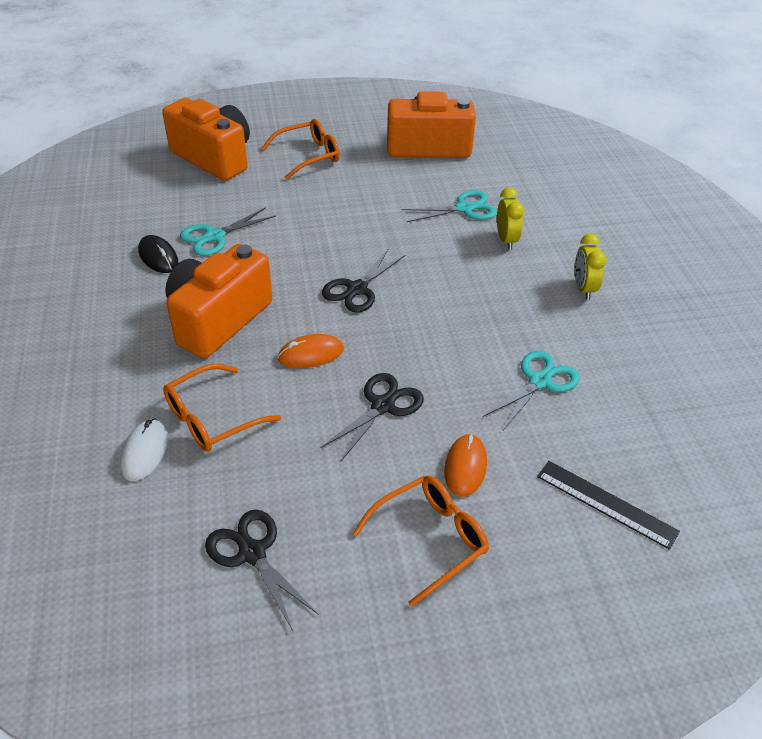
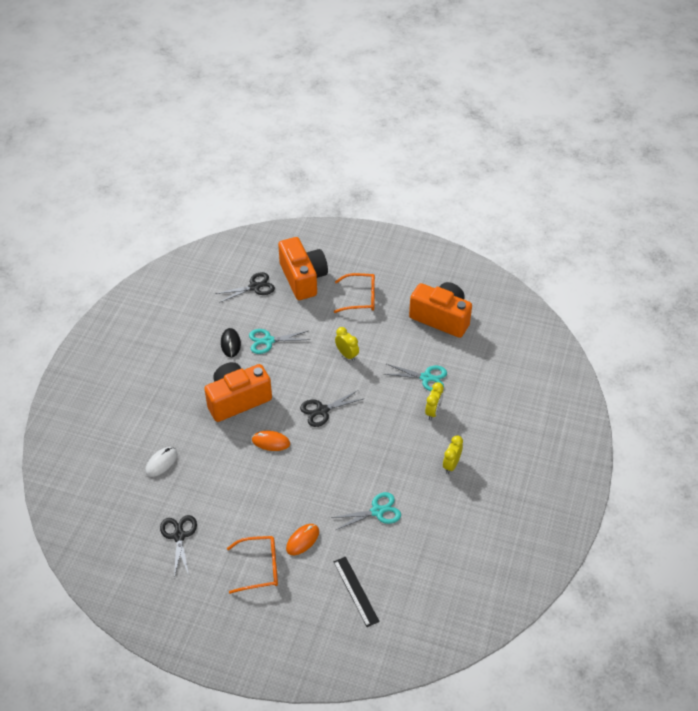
camera: 30 degrees right, 5 degrees up
orange glasses [163,364,281,452] -> none
black scissors [320,373,424,461] -> black scissors moved to [215,272,275,303]
none -> yellow clock [335,327,359,361]

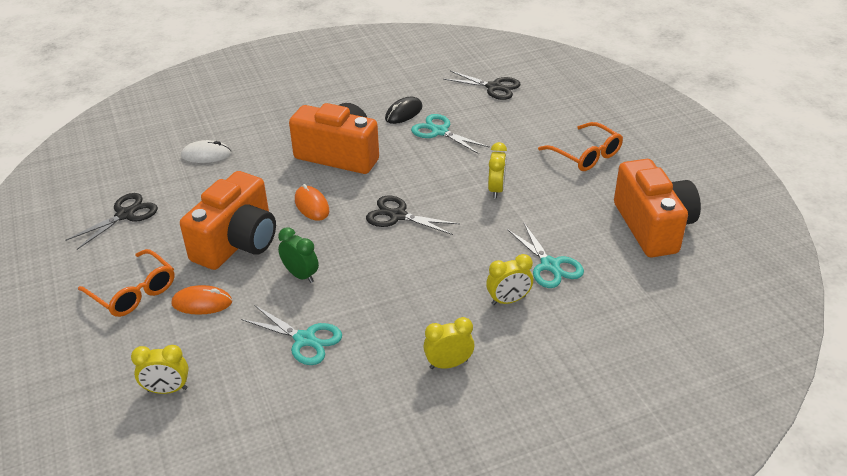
camera: 50 degrees right, 10 degrees down
orange camera [278,237,328,300] -> orange camera moved to [180,171,276,270]
black ruler [334,556,380,627] -> yellow clock [131,345,189,394]
none -> green clock [278,227,319,283]

